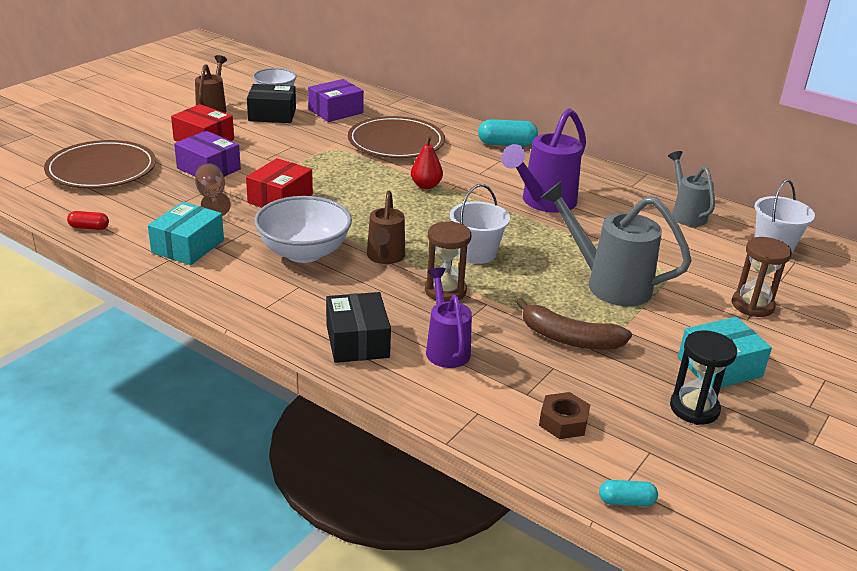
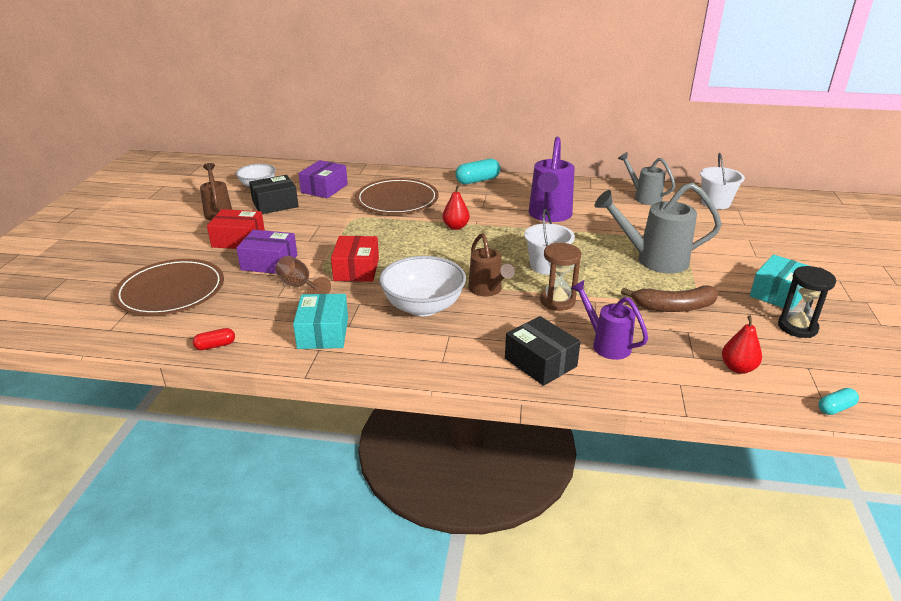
camera: 25 degrees left, 0 degrees up
brown nut [539,392,590,439] -> red pear [722,316,762,374]
brown hourglass [732,237,792,317] -> none

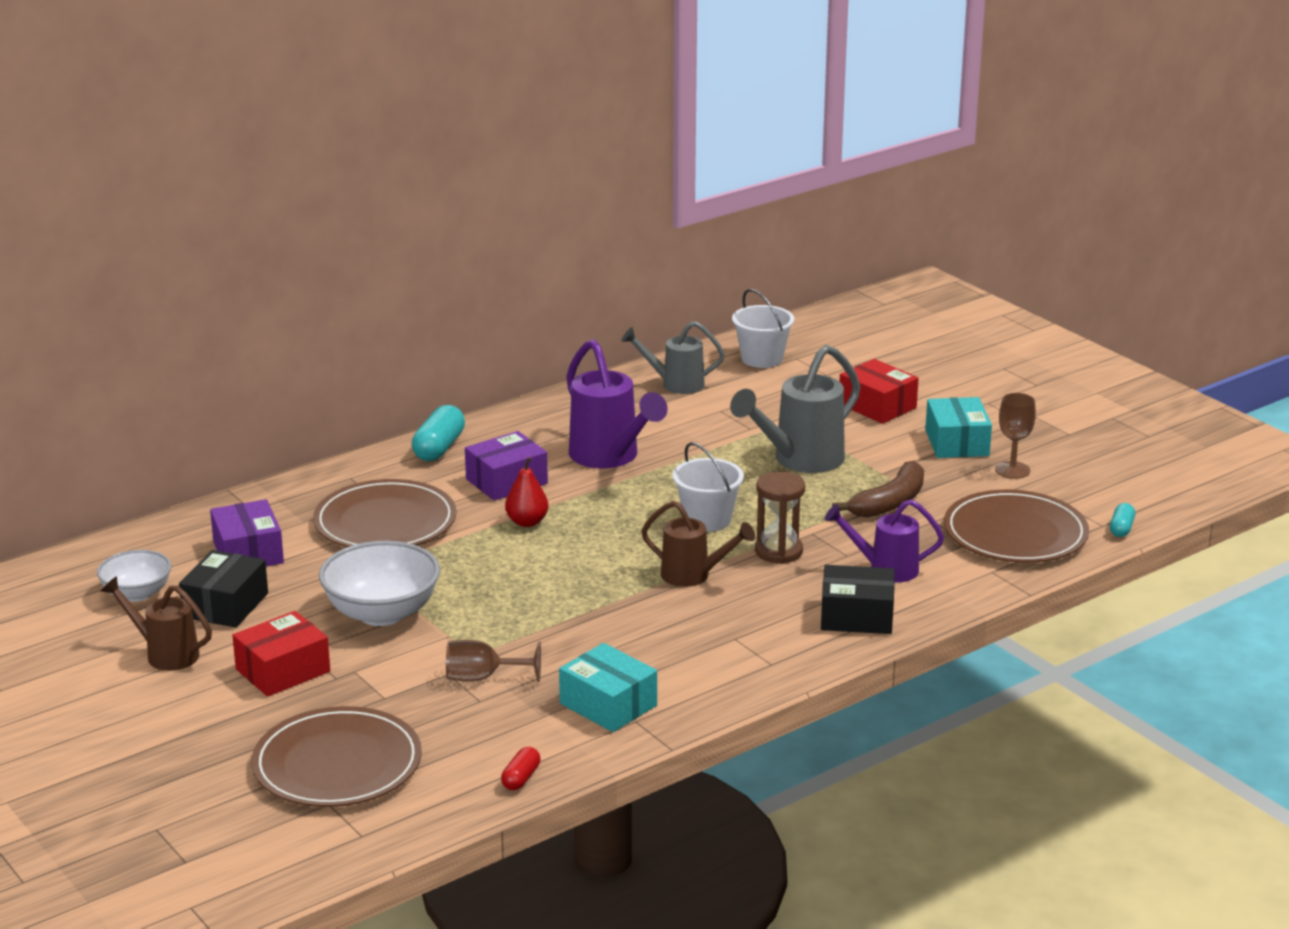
camera: 45 degrees left, 5 degrees down
purple box [236,230,297,274] -> purple box moved to [465,431,548,501]
red box [331,236,379,282] -> red box moved to [840,359,919,424]
white bowl [379,256,466,316] -> white bowl moved to [319,541,440,626]
red pear [722,316,762,374] -> brown plate [944,490,1089,563]
black hourglass [778,266,836,338] -> brown goblet [995,393,1036,479]

